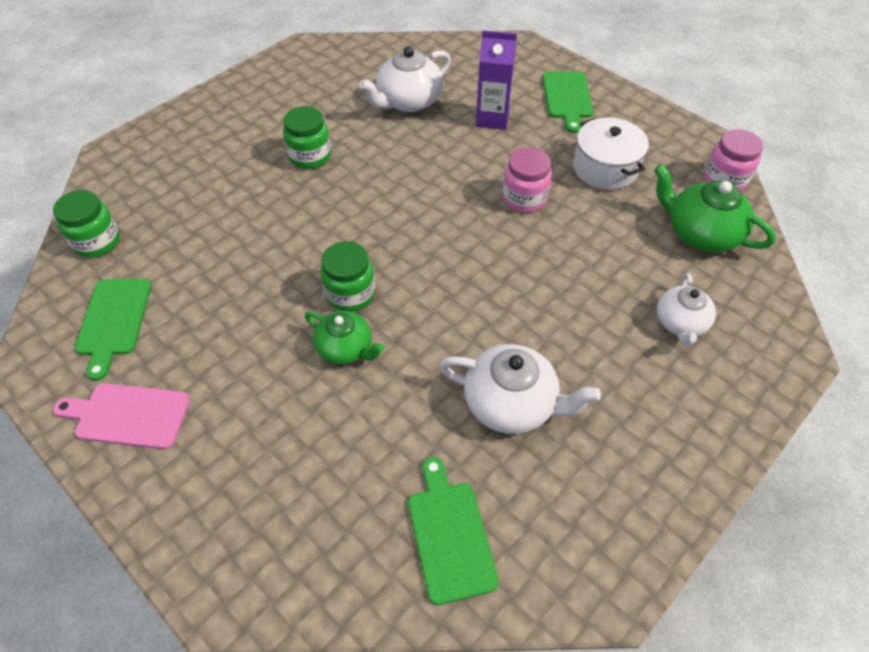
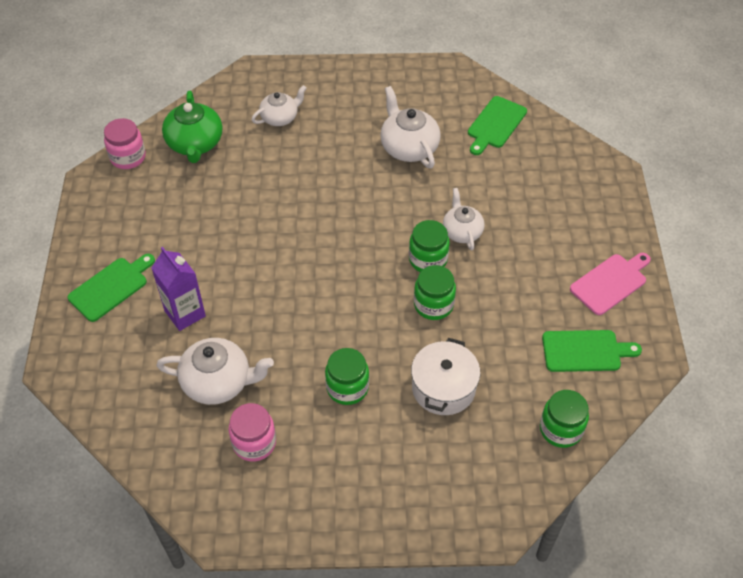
camera: 135 degrees left, 0 degrees up
pink cutting board [53,383,190,449] -> pink cutting board turned 90 degrees counterclockwise [570,253,651,315]
green cutting board [75,279,152,381] -> green cutting board turned 45 degrees clockwise [542,330,642,372]
green teapot [305,311,384,364] -> white teapot [443,188,485,251]
pink jar [502,148,552,213] -> pink jar moved to [229,403,276,462]
white pot [573,118,649,190] -> white pot moved to [411,338,480,415]
none -> green jar [414,265,456,320]

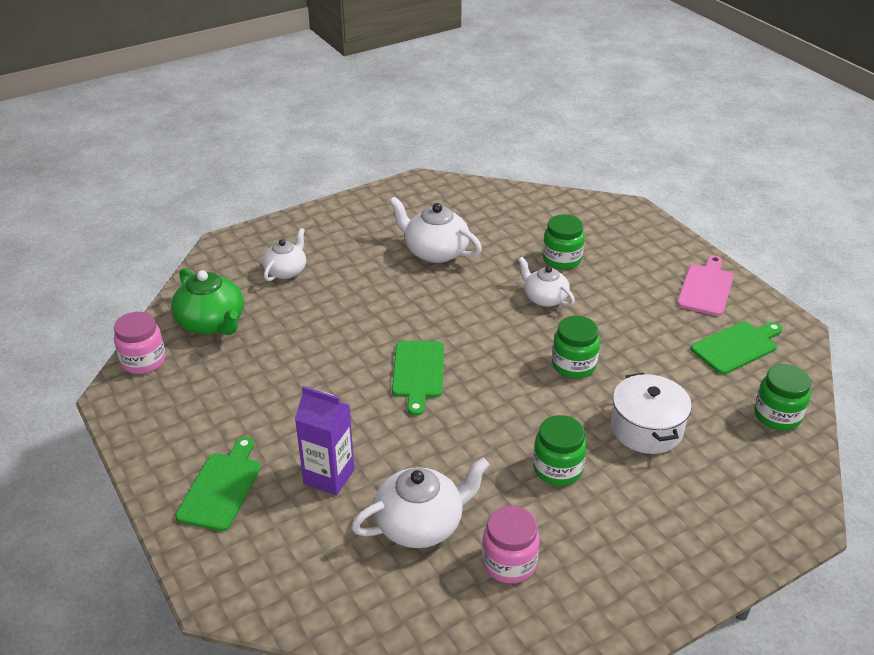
camera: 30 degrees left, 15 degrees down
green jar [409,220,450,272] -> green jar moved to [543,214,585,270]
green cutting board [468,96,527,155] -> green cutting board moved to [392,341,444,416]

